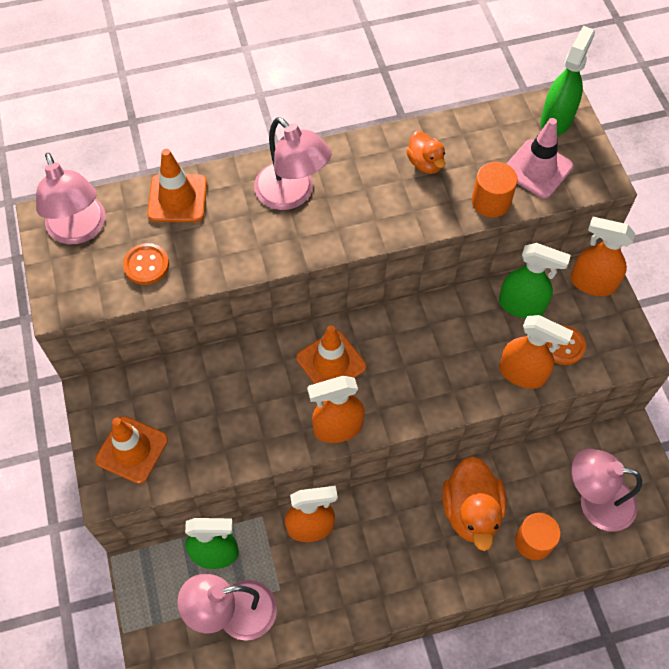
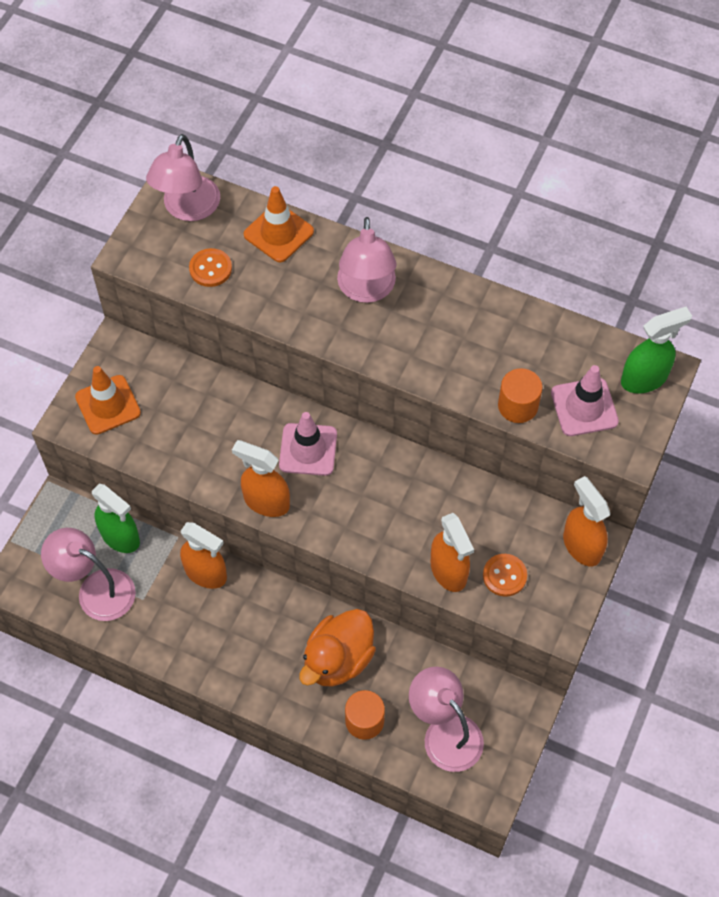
camera: 40 degrees right, 0 degrees up
orange traffic cone [296,325,366,384] -> pink traffic cone [279,412,337,476]
orange duck [406,131,445,174] -> none
green spray bottle [499,243,571,318] -> none

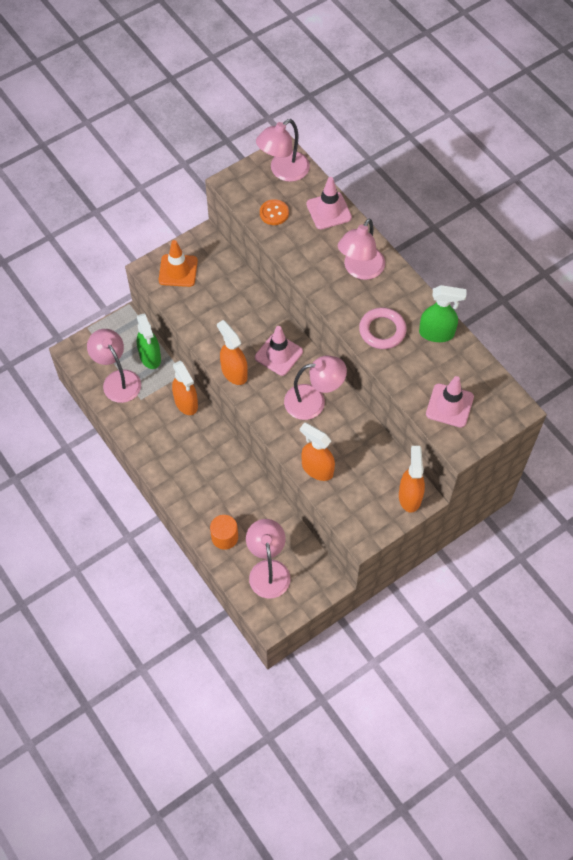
camera: 30 degrees right, 0 degrees up
orange traffic cone [244,186,314,262] -> pink traffic cone [306,177,352,229]
orange duck [299,609,376,687] -> none
orange spray bottle [431,513,474,592] -> orange spray bottle turned 120 degrees clockwise [300,422,335,481]
orange button [483,554,527,597] -> none
orange cylinder [498,368,543,423] -> none
green spray bottle [621,307,692,393] -> green spray bottle moved to [419,285,467,342]
none -> pink lamp [284,356,347,420]
none -> pink ring [359,307,407,349]

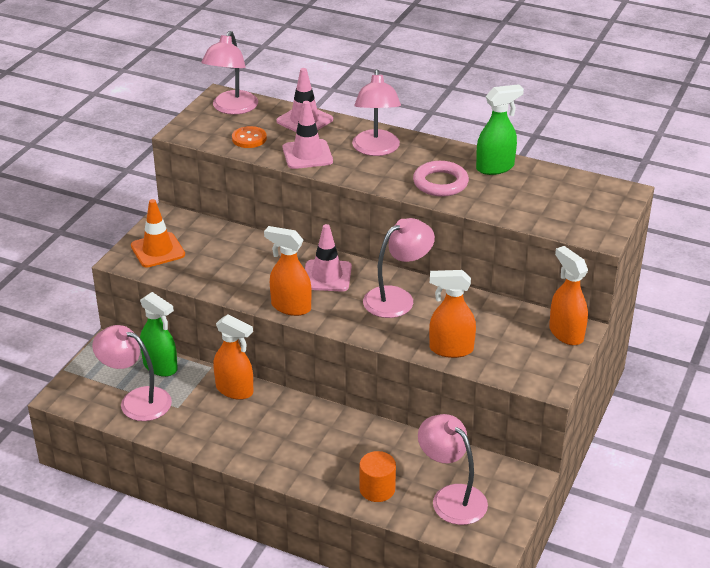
camera: 30 degrees left, 25 degrees down
pink traffic cone [426,376,474,428] -> pink traffic cone moved to [283,101,333,169]

